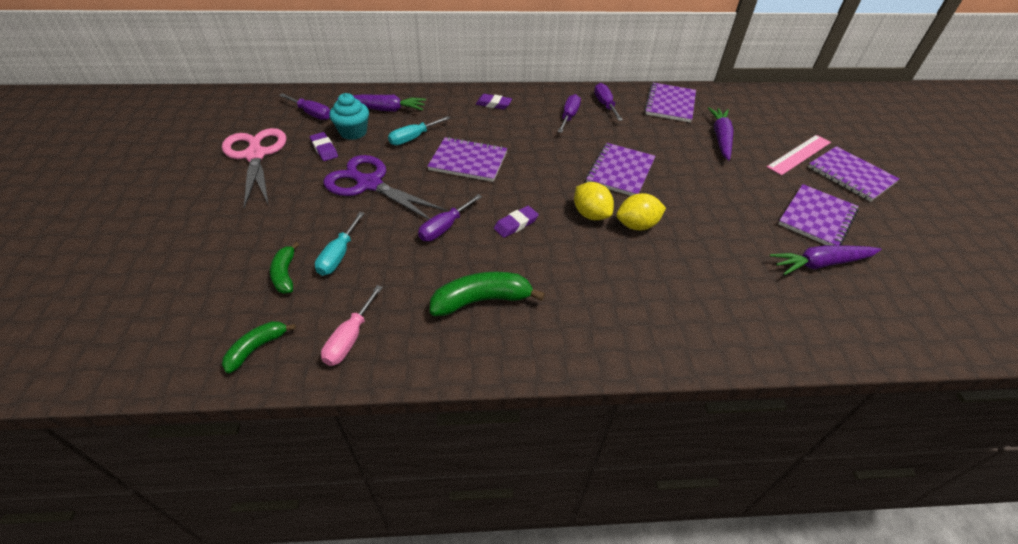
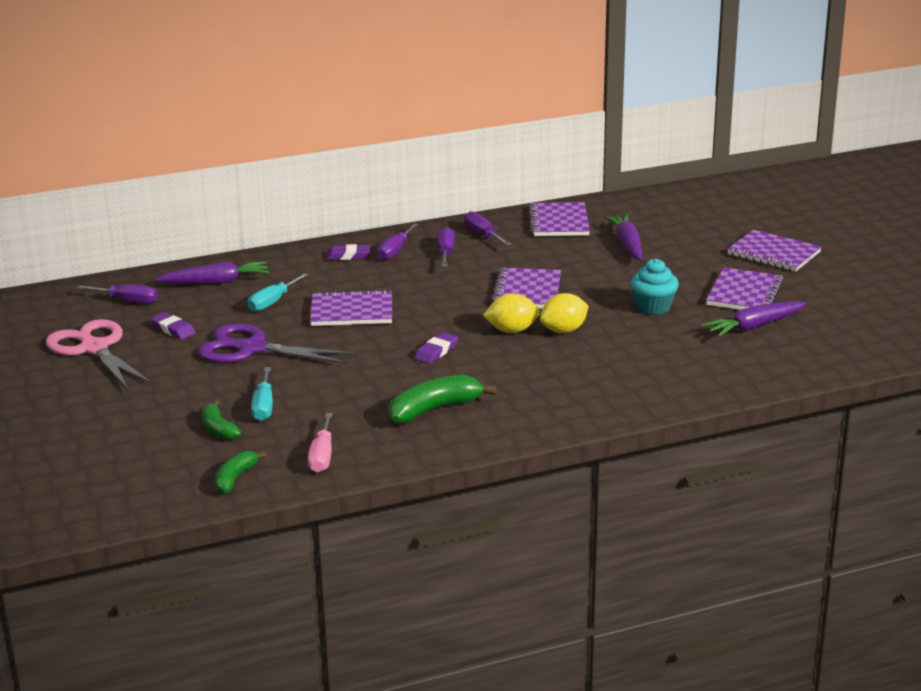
camera: 15 degrees left, 20 degrees down
turquoise cupcake [329,93,369,140] -> turquoise cupcake moved to [630,258,679,315]
purple screwdriver [418,194,482,241] -> purple screwdriver moved to [377,223,419,261]
yellow lemon [574,182,614,220] -> yellow lemon turned 45 degrees counterclockwise [483,294,540,333]
pink ruler [767,135,831,176] -> none

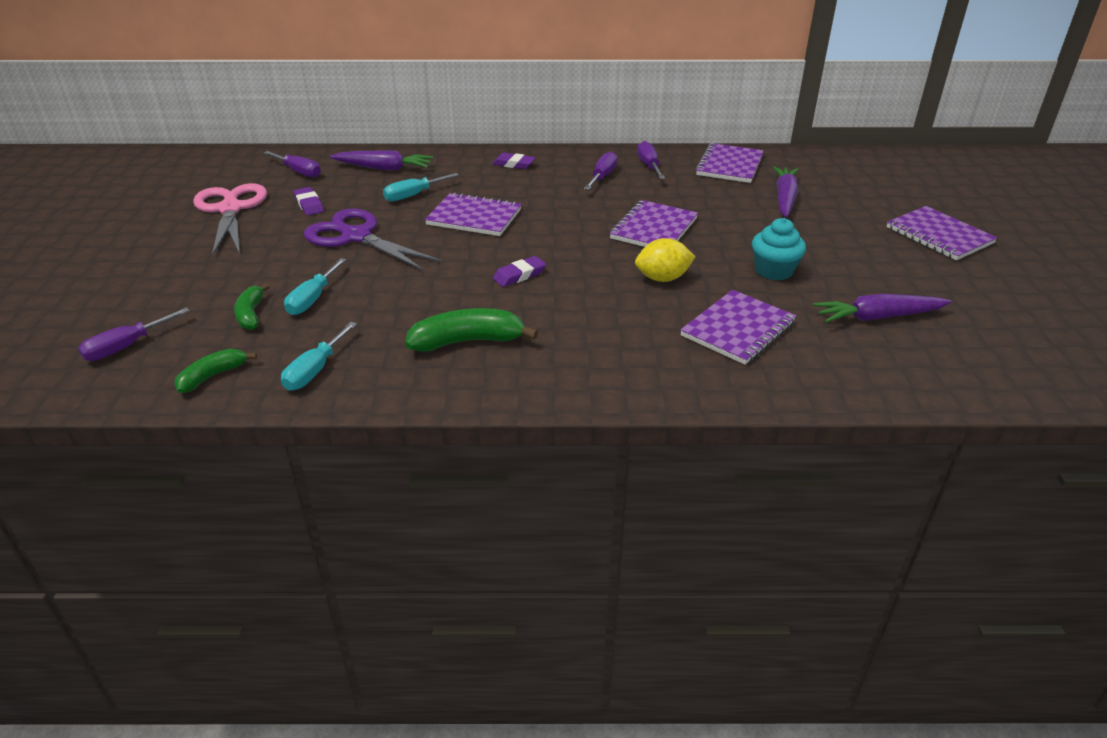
camera: 20 degrees right, 10 degrees up
pink screwdriver [308,413,333,473] -> turquoise screwdriver [281,322,357,390]
purple screwdriver [377,223,419,261] -> purple screwdriver moved to [78,308,190,361]
yellow lemon [483,294,540,333] -> none
purple notebook [706,267,784,310] -> purple notebook moved to [680,290,796,365]

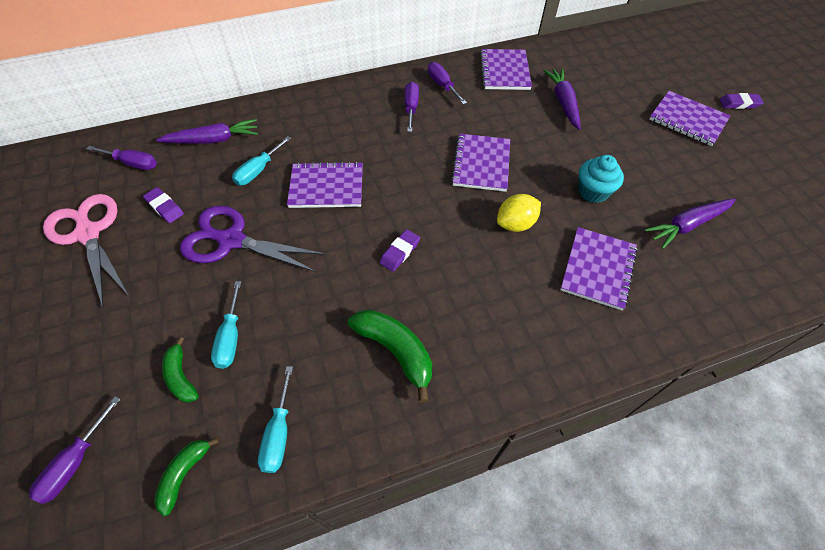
camera: 20 degrees left, 20 degrees up
green banana [405,308,538,352] -> green banana turned 75 degrees clockwise [348,309,432,403]
purple eraser [492,153,536,169] -> purple eraser moved to [719,93,764,109]

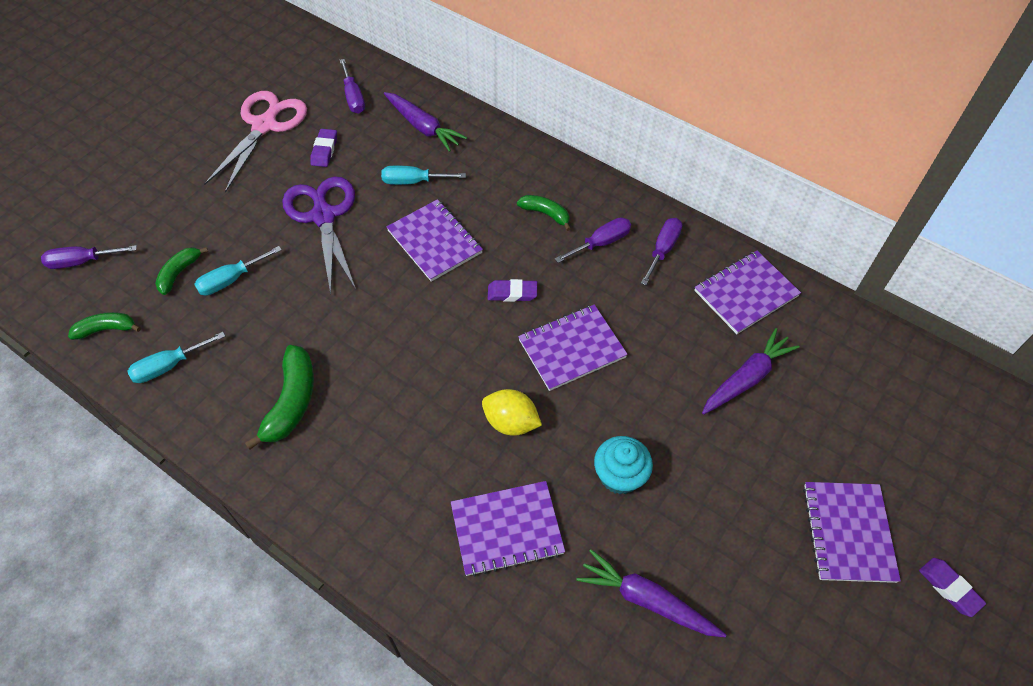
camera: 55 degrees right, 0 degrees up
purple eraser [380,229,420,272] -> purple eraser moved to [488,279,537,302]
none -> green banana [517,195,571,231]

